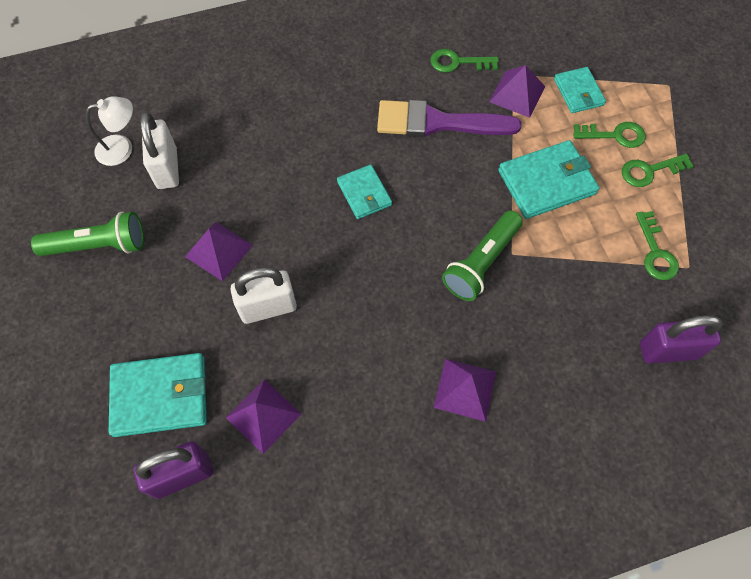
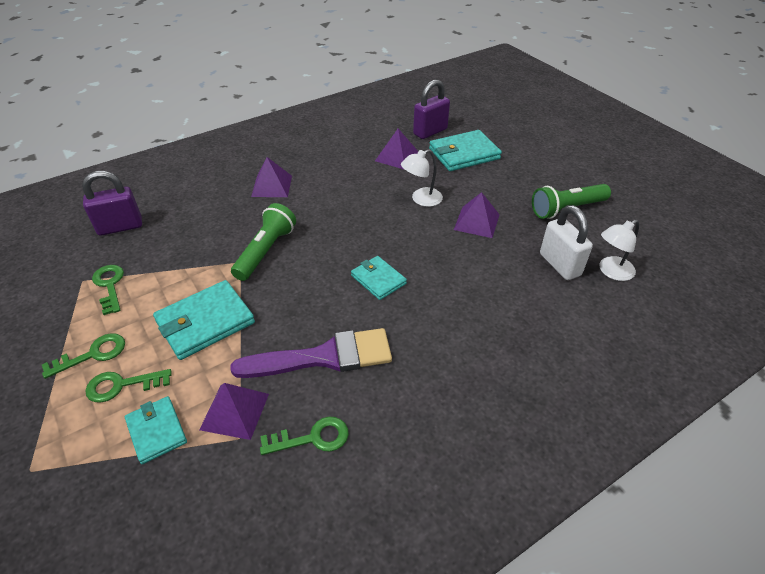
camera: 165 degrees right, 20 degrees down
white padlock [230,267,297,324] -> white lamp [401,149,443,207]

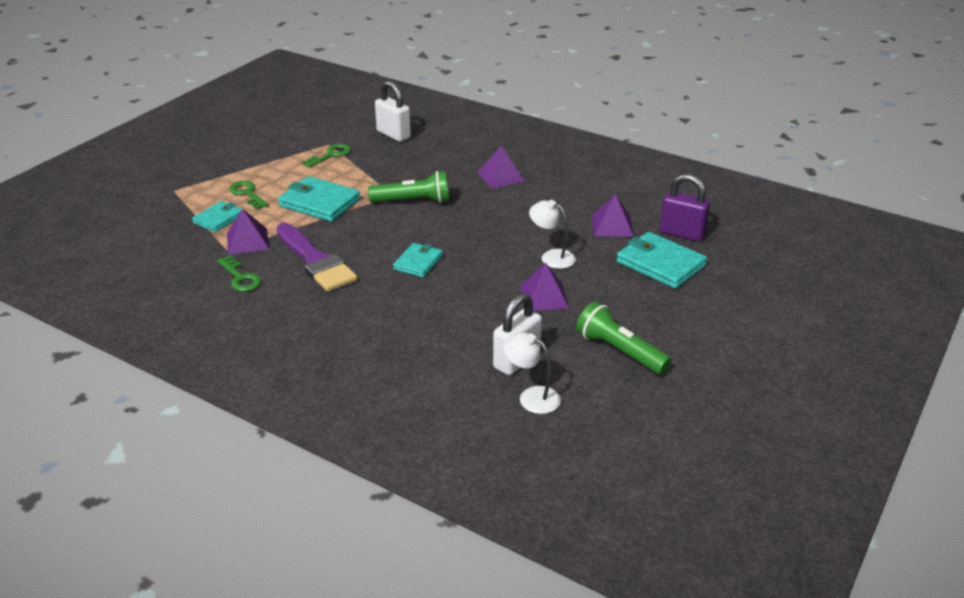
camera: 65 degrees right, 10 degrees down
green key [42,333,125,379] -> none
purple padlock [82,171,142,236] -> white padlock [375,81,411,142]

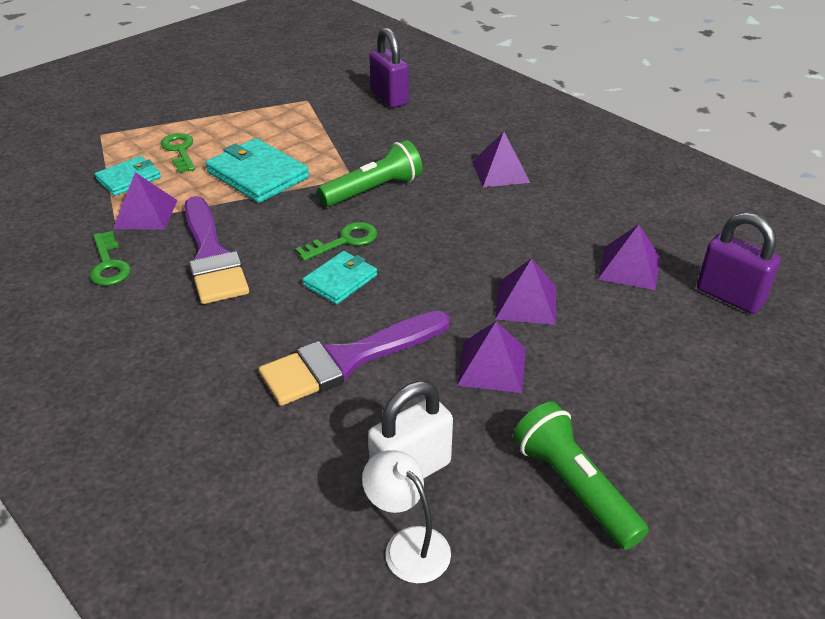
camera: 15 degrees right, 5 degrees up
green key [302,144,351,168] -> green key moved to [295,222,377,261]
green flashlight [368,171,449,203] -> green flashlight turned 45 degrees counterclockwise [317,140,423,207]
white padlock [375,81,411,142] -> purple padlock [369,28,409,108]
white lamp [529,200,576,269] -> purple pyramid [495,258,556,325]
turquoise wallet [616,232,707,289] -> none
none -> purple brush [259,311,450,406]

